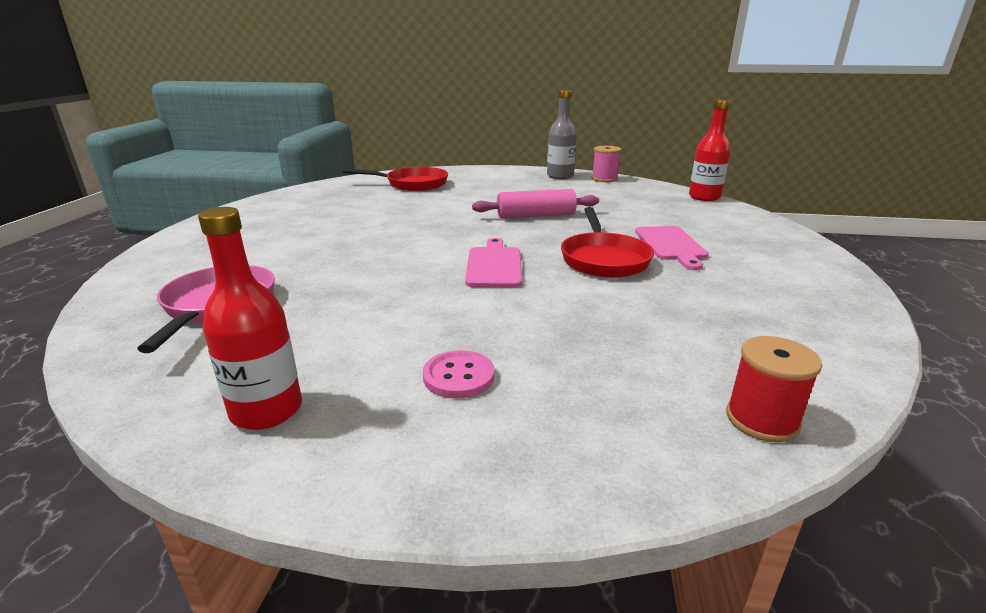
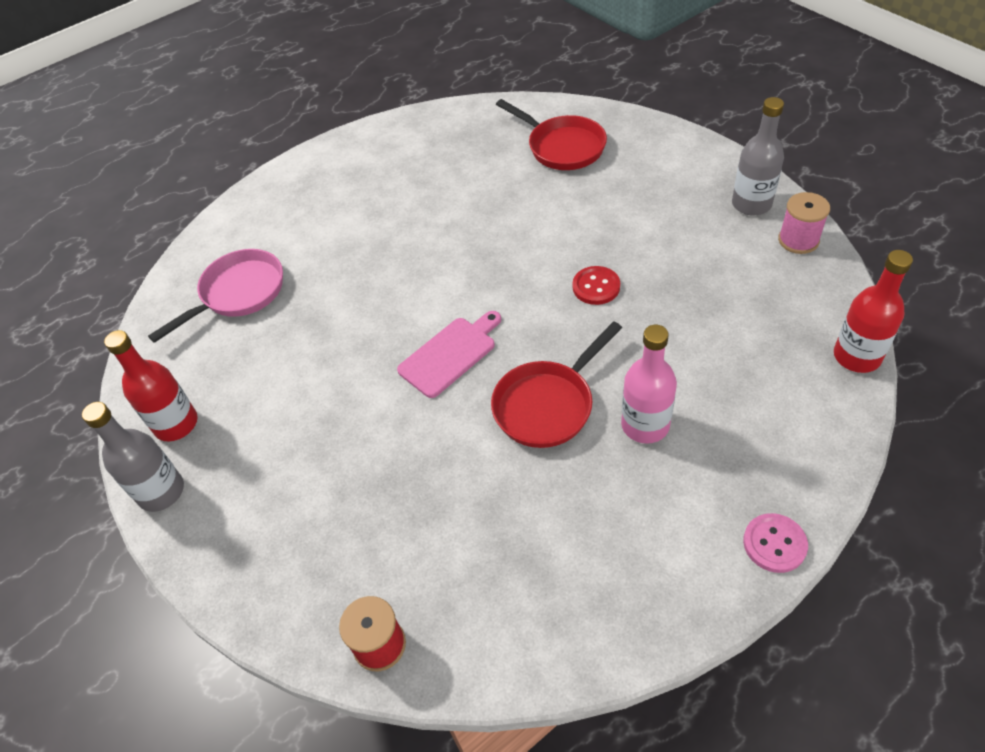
camera: 50 degrees right, 25 degrees up
pink button [423,350,495,399] -> pink button moved to [743,513,808,573]
pink rolling pin [472,189,599,218] -> red button [572,266,620,305]
pink cutting board [635,226,709,270] -> pink bottle [621,325,677,444]
none -> grey bottle [82,402,184,512]

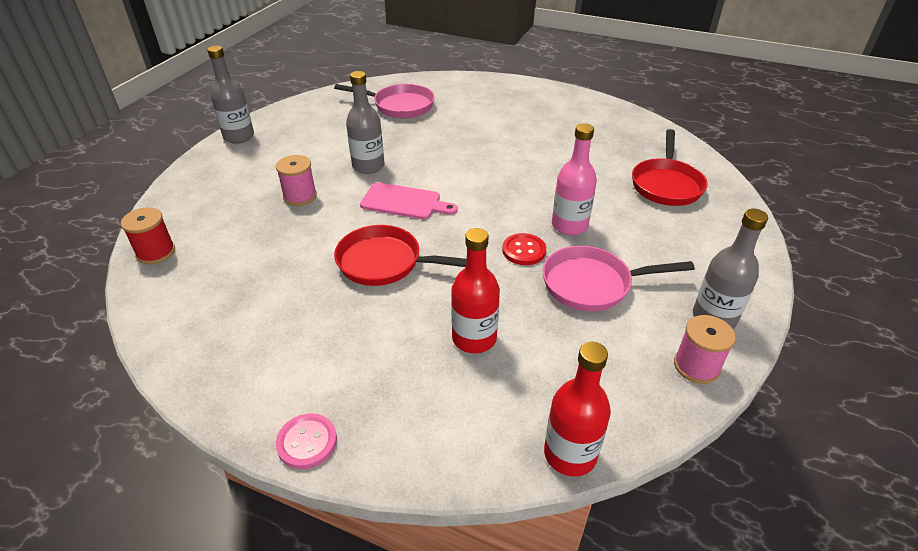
camera: 55 degrees right, 10 degrees down
red bottle [104,330,198,441] -> red bottle moved to [451,228,500,353]
pink bottle [621,325,677,444] -> pink bottle moved to [552,123,597,235]
none -> pink spool [276,155,317,206]
none -> grey bottle [346,71,385,174]
none -> pink pan [542,246,695,311]

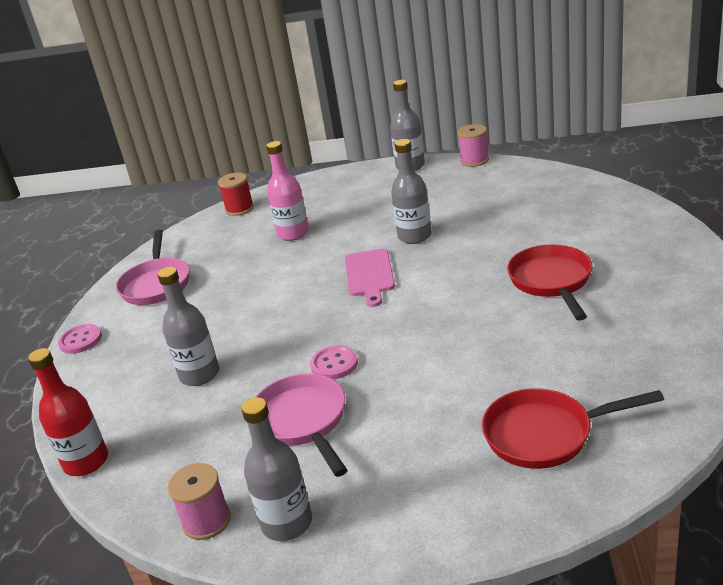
camera: 75 degrees right, 10 degrees down
pink spool [276,155,317,206] -> pink spool moved to [457,124,489,167]
pink pan [334,84,435,118] -> pink pan moved to [116,230,190,305]
red pan [334,225,467,286] -> red pan moved to [507,245,593,321]
red bottle [451,228,500,353] -> grey bottle [157,267,219,386]
red button [502,233,546,265] -> pink button [310,345,358,379]
pink bottle [552,123,597,235] -> pink bottle moved to [266,141,309,241]

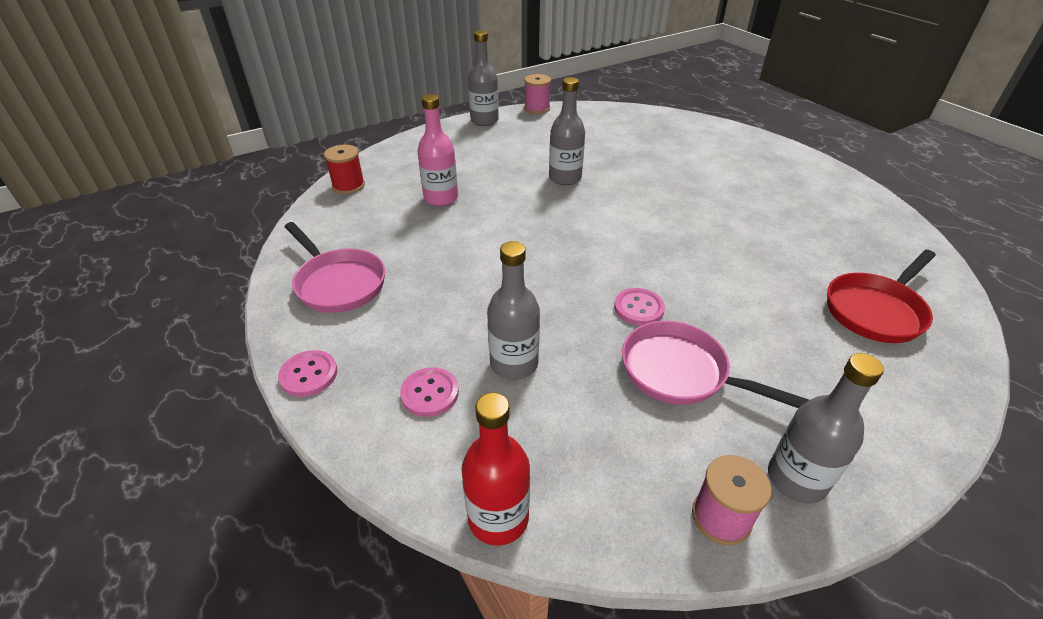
camera: 40 degrees left, 10 degrees up
pink cutting board [345,249,395,307] -> none
red pan [507,245,593,321] -> none
none -> pink button [400,367,459,417]

